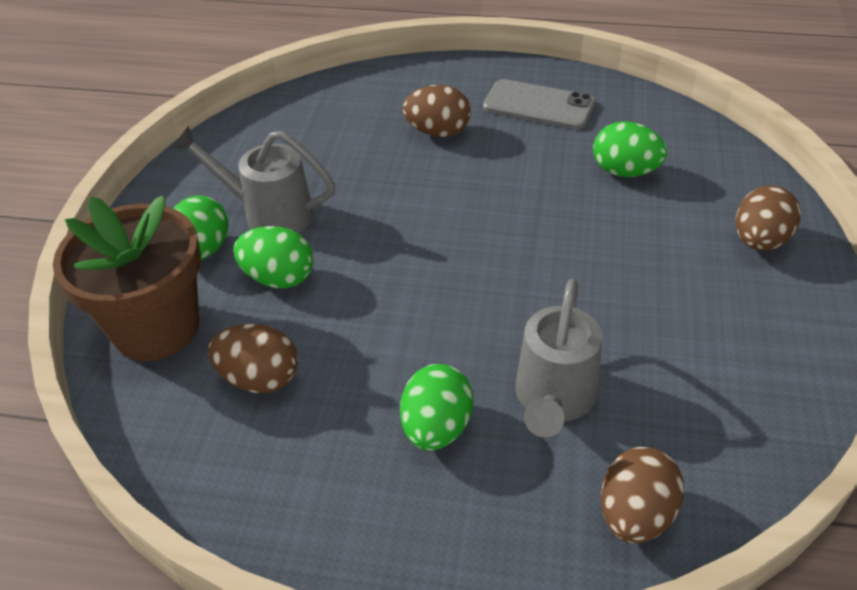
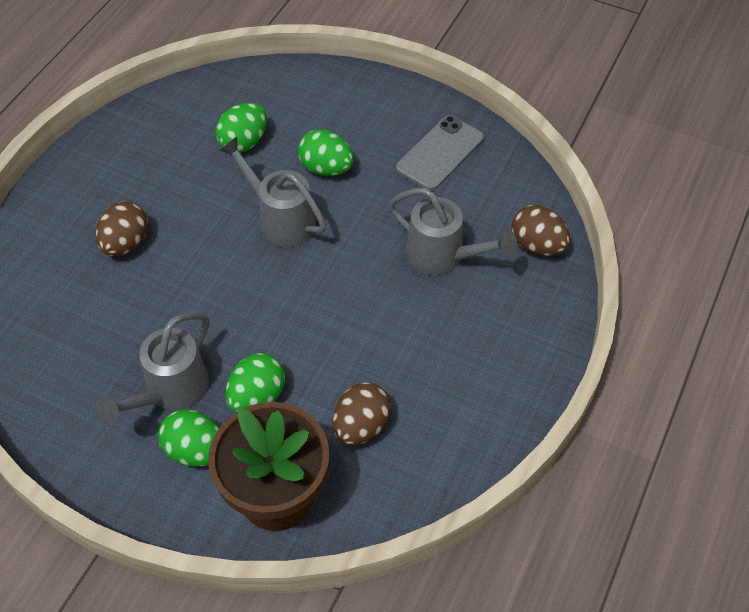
camera: 75 degrees left, 10 degrees up
green egg [400,364,473,451] -> green egg moved to [298,129,353,176]
grey phone [483,79,595,130] -> grey phone moved to [396,116,484,191]
brown egg [736,186,801,251] -> none
none -> grey watering can [219,137,326,247]

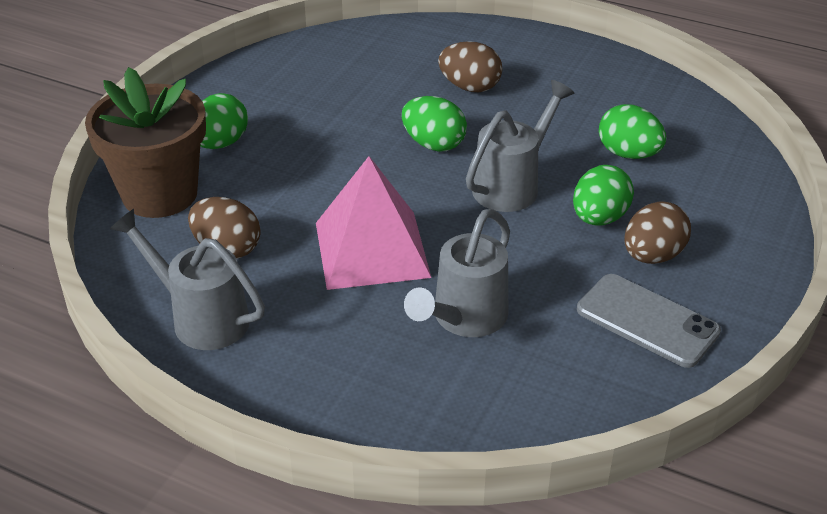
camera: 90 degrees right, 15 degrees down
grey watering can [97,312,209,424] -> grey watering can moved to [110,209,265,350]
green egg [225,353,285,412] -> green egg moved to [402,96,467,152]
brown egg [511,205,570,256] -> brown egg moved to [624,201,691,264]
none -> pink pyramid [316,156,431,290]

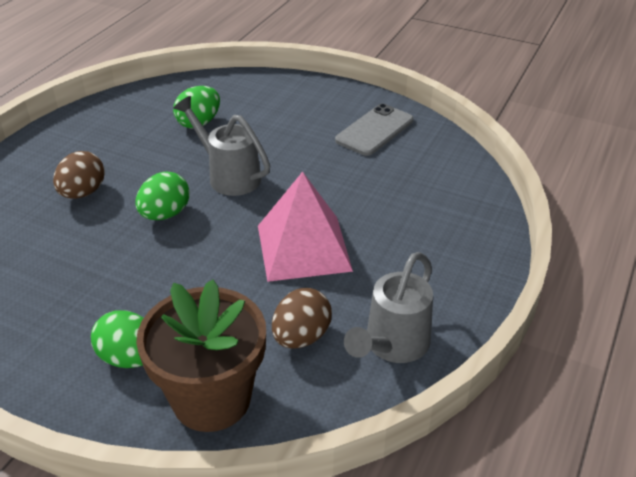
camera: 90 degrees left, 0 degrees up
grey watering can [404,209,510,337] -> none
green egg [573,165,634,226] -> none
brown egg [624,201,691,264] -> none

